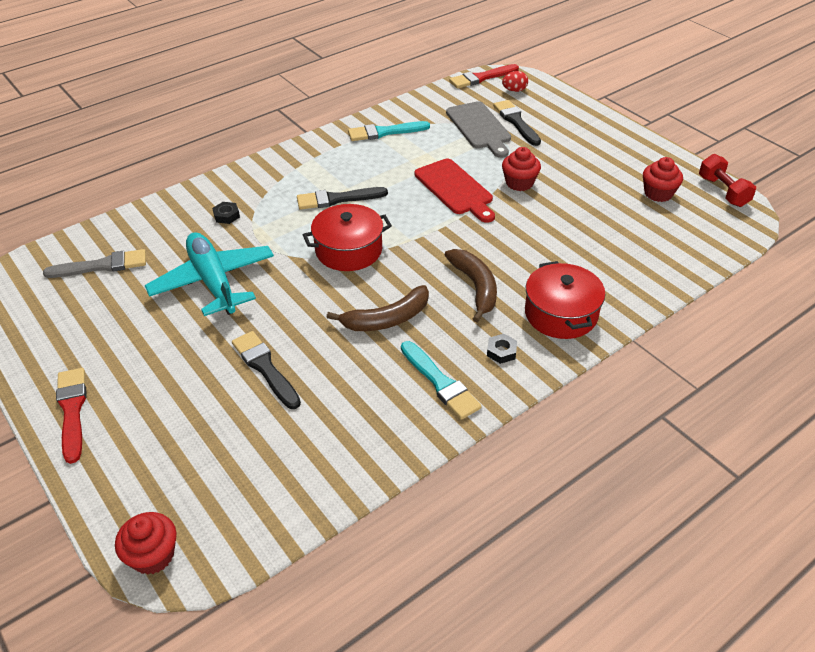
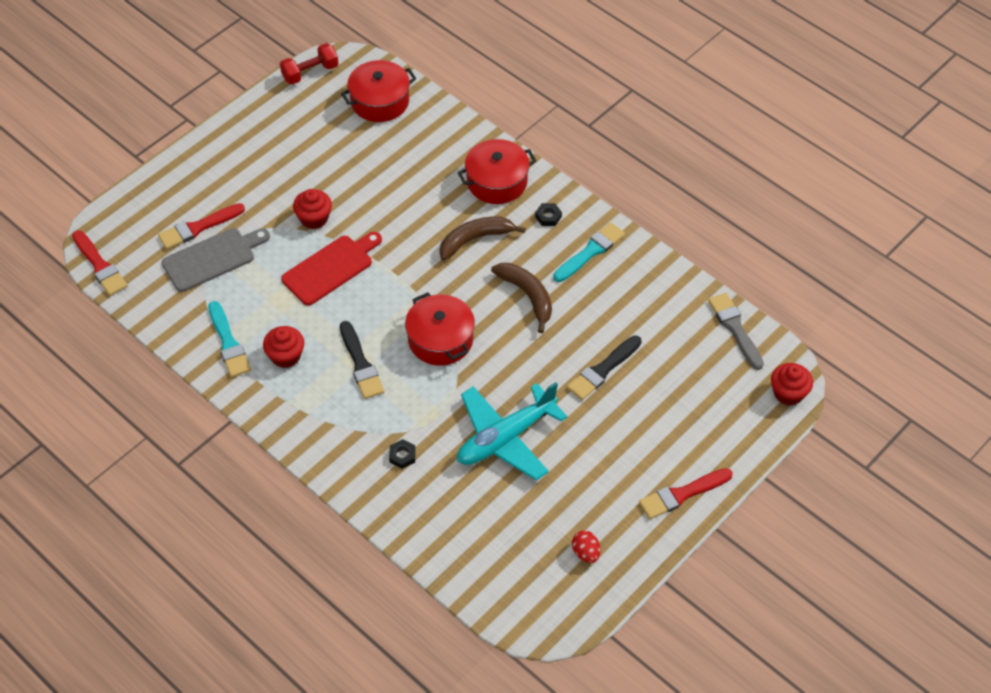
camera: 100 degrees left, 10 degrees up
grey brush [43,249,146,278] -> grey brush moved to [708,293,764,370]
black brush [493,100,541,146] -> red brush [158,203,245,249]
red egg [502,71,528,92] -> red egg moved to [572,531,600,563]
red cupcake [643,157,683,202] -> red cupcake moved to [263,326,304,368]
none -> red pot [341,60,416,122]

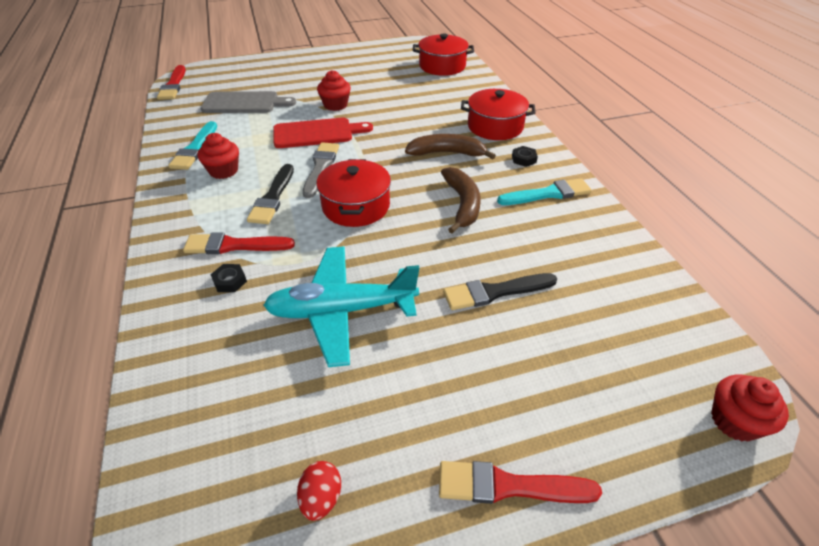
camera: 30 degrees right, 10 degrees down
red brush [158,203,245,249] -> red brush moved to [183,232,295,254]
red dumbbell [280,43,338,85] -> none
grey brush [708,293,764,370] -> grey brush moved to [303,142,339,198]

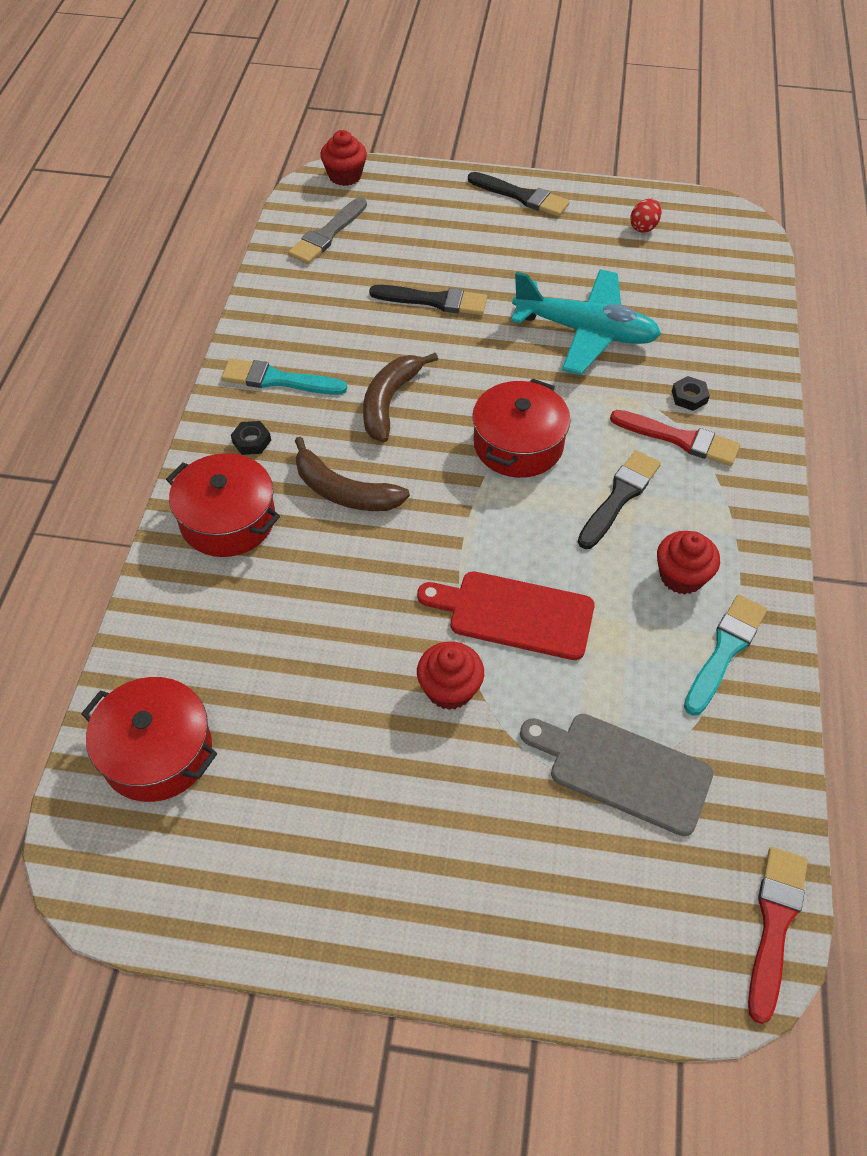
camera: 155 degrees left, 10 degrees up
grey brush [303,142,339,198] -> grey brush moved to [288,197,367,264]
red brush [439,461,602,504] -> black brush [468,172,570,217]

